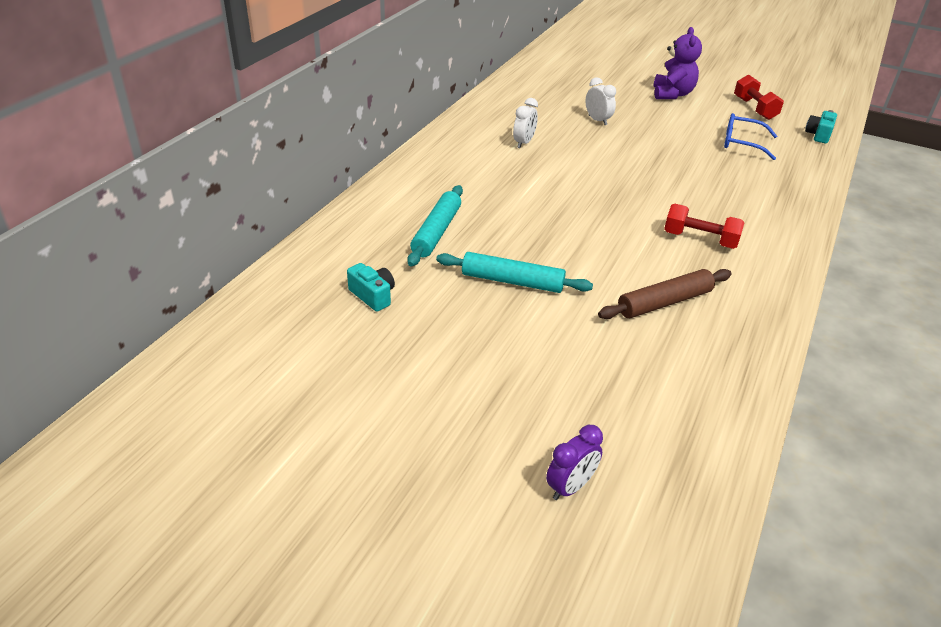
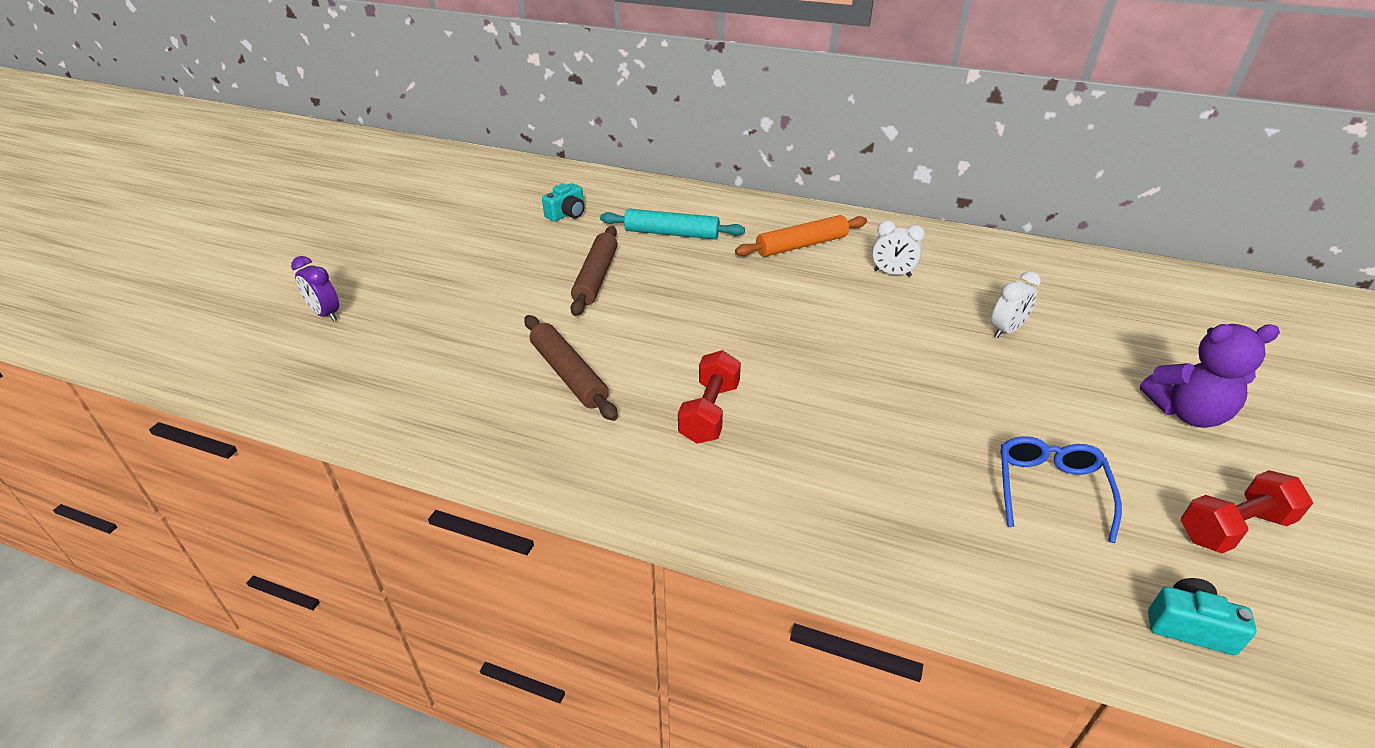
camera: 85 degrees right, 0 degrees up
turquoise rolling pin [436,252,593,293] -> brown rolling pin [571,226,618,316]
none -> orange rolling pin [735,215,867,257]

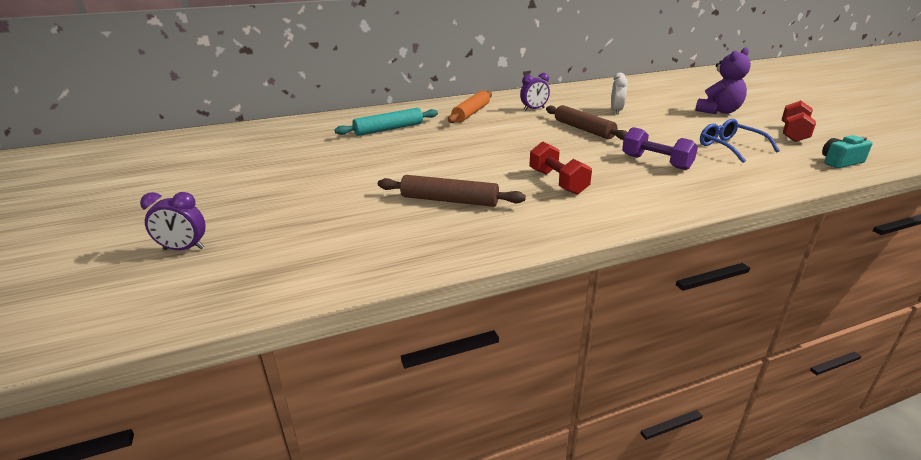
camera: 40 degrees left, 10 degrees down
turquoise camera [542,183,584,222] -> none
brown rolling pin [571,226,618,316] -> brown rolling pin moved to [546,105,628,140]
white clock [872,221,925,277] -> purple clock [520,73,550,111]
none -> purple dumbbell [622,127,698,170]

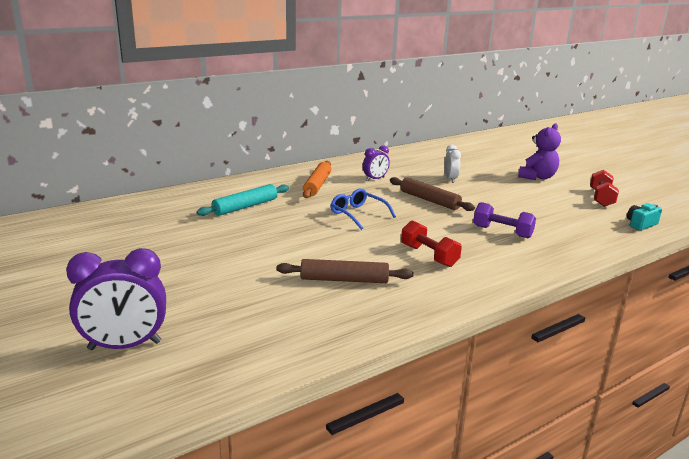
camera: 15 degrees left, 5 degrees down
purple clock [140,192,206,250] -> purple clock [66,248,166,350], size x1.80
blue glasses [700,119,780,163] -> blue glasses moved to [330,188,396,230]

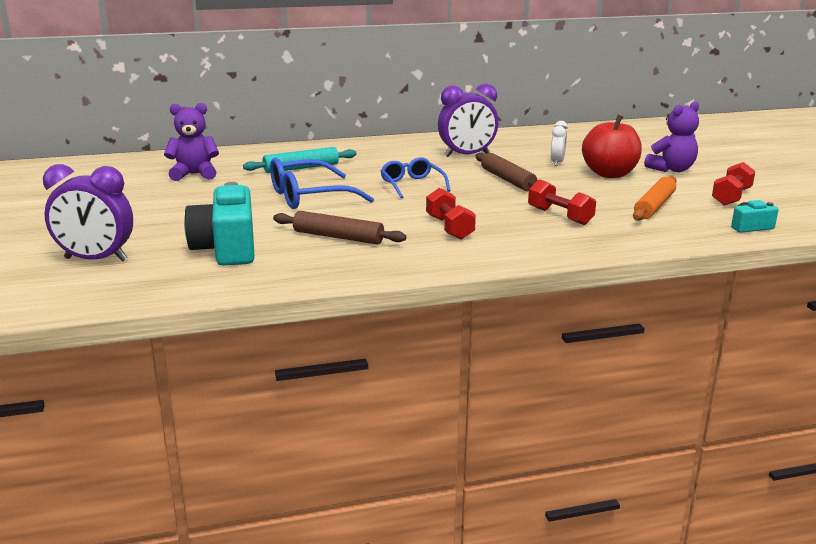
camera: 20 degrees right, 0 degrees up
orange rolling pin [303,161,331,198] -> orange rolling pin moved to [633,176,677,221]
purple clock [363,145,390,181] -> purple clock [438,84,499,157], size x1.80
purple dumbbell [473,202,536,238] -> red dumbbell [528,179,596,225]
none -> purple teddy bear [164,103,219,181]
none -> turquoise camera [184,182,255,266]
none -> blue glasses [270,158,374,209]
none -> red apple [582,115,642,178]

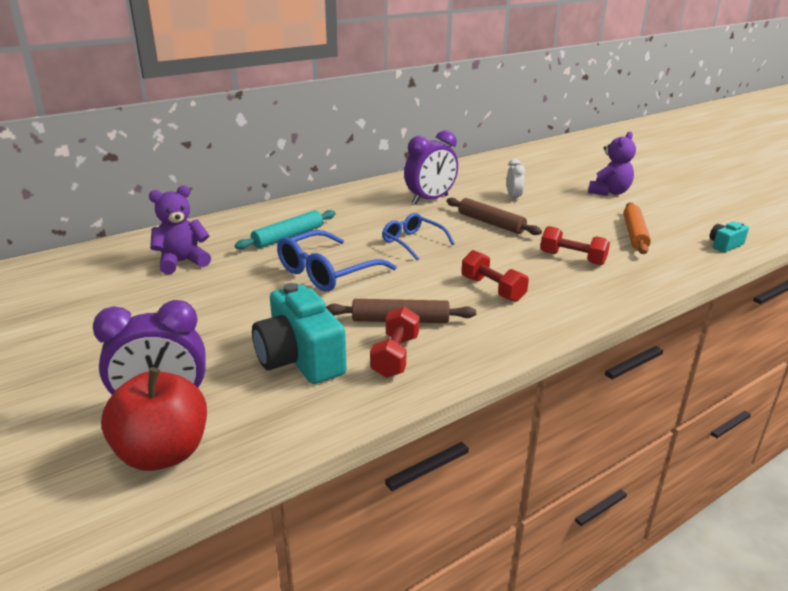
camera: 20 degrees left, 5 degrees up
red apple [582,115,642,178] -> red apple moved to [101,367,207,471]
red dumbbell [712,162,755,205] -> red dumbbell moved to [370,307,420,378]

